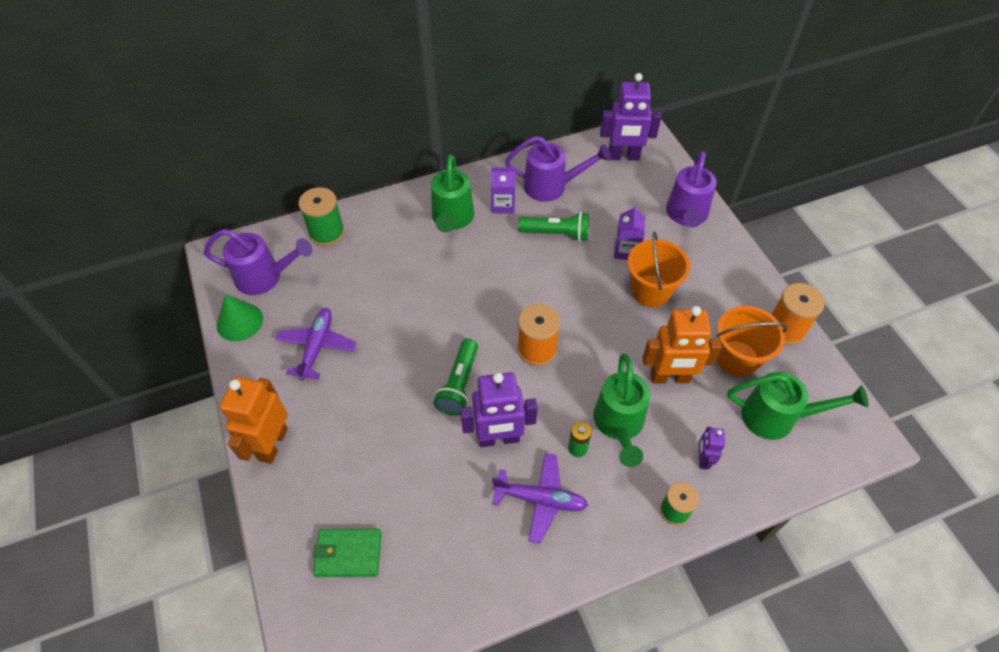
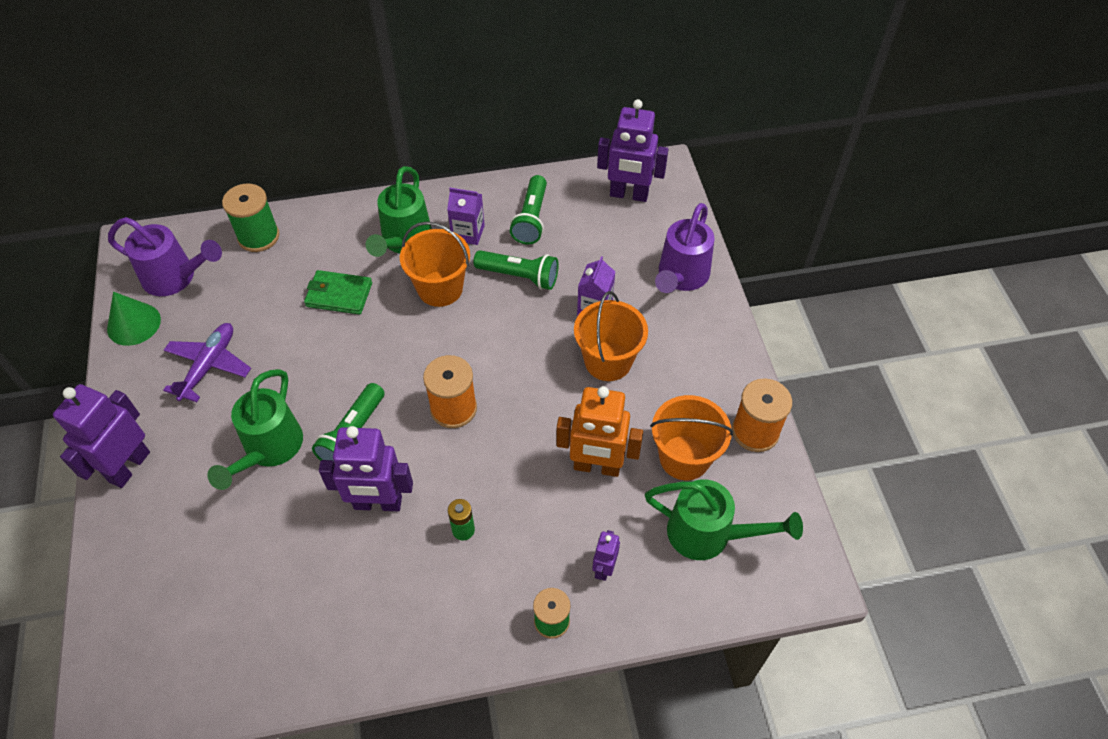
camera: 10 degrees right, 0 degrees up
orange robot [219,376,288,464] -> purple robot [53,384,150,488]
green wallet [313,529,382,577] -> green wallet moved to [304,270,372,315]
purple plane [492,453,588,543] -> none
purple watering can [505,136,611,202] -> green flashlight [510,175,547,244]
green watering can [593,353,650,467] -> green watering can moved to [207,369,303,490]
none -> orange bucket [400,222,470,307]

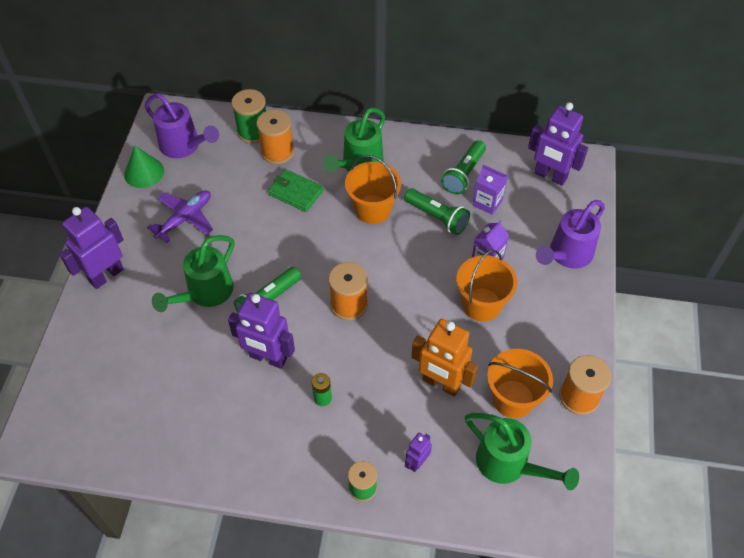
camera: 20 degrees right, 0 degrees up
purple carton [447,188,485,245] -> purple carton moved to [473,164,508,215]
none -> orange spool [256,110,294,164]

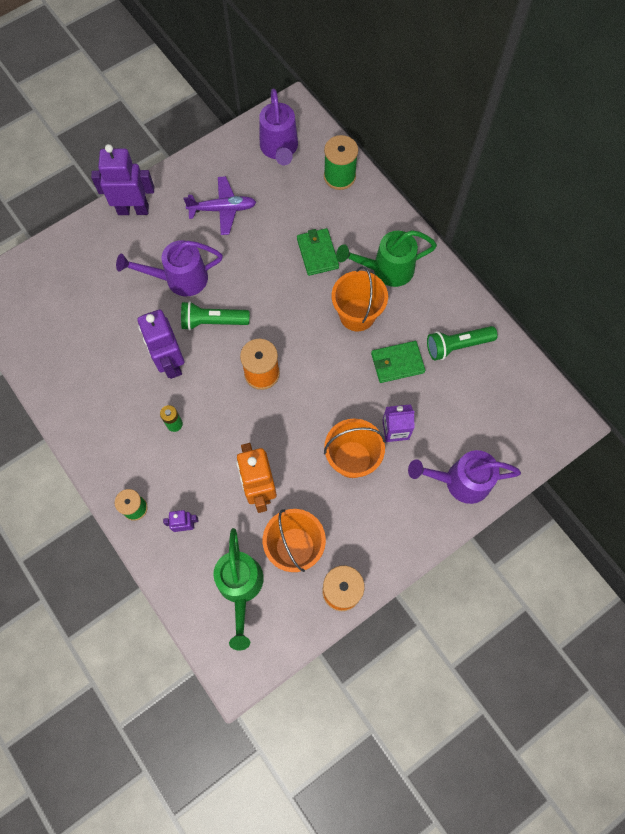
camera: 45 degrees right, 15 degrees up
green cone [124,146,164,188] -> none
green watering can [152,235,234,312] -> purple watering can [116,240,223,296]
orange spool [256,110,294,164] -> none
green flashlight [404,188,470,235] -> green wallet [371,341,425,383]
purple carton [473,164,508,215] -> none
purple robot [528,102,588,186] -> none

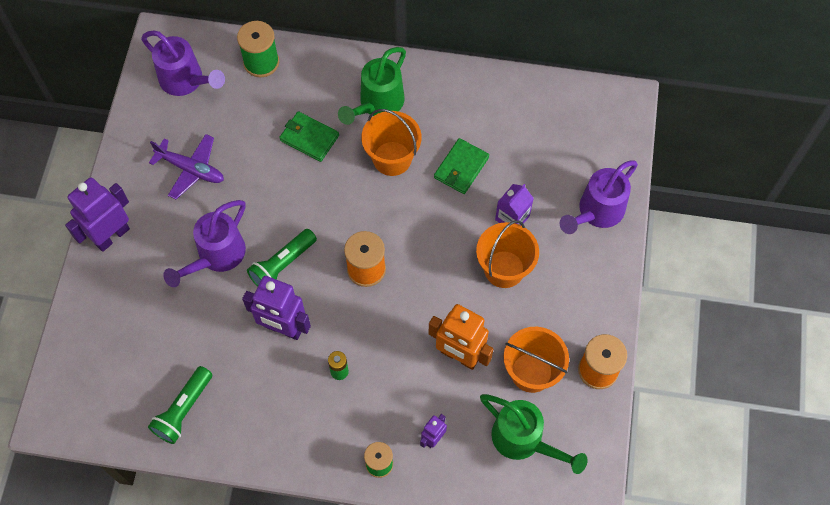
camera: 45 degrees left, 5 degrees down
purple plane [183,176,256,235] -> purple plane turned 75 degrees clockwise [149,134,224,199]
green flashlight [427,326,498,361] -> green flashlight moved to [148,366,212,444]

